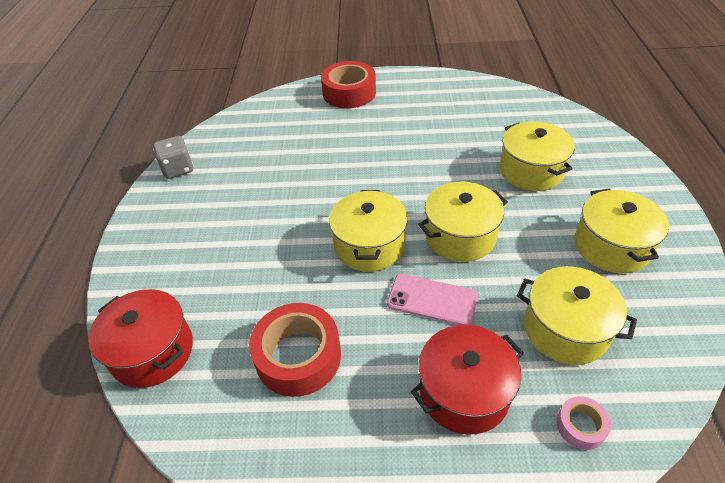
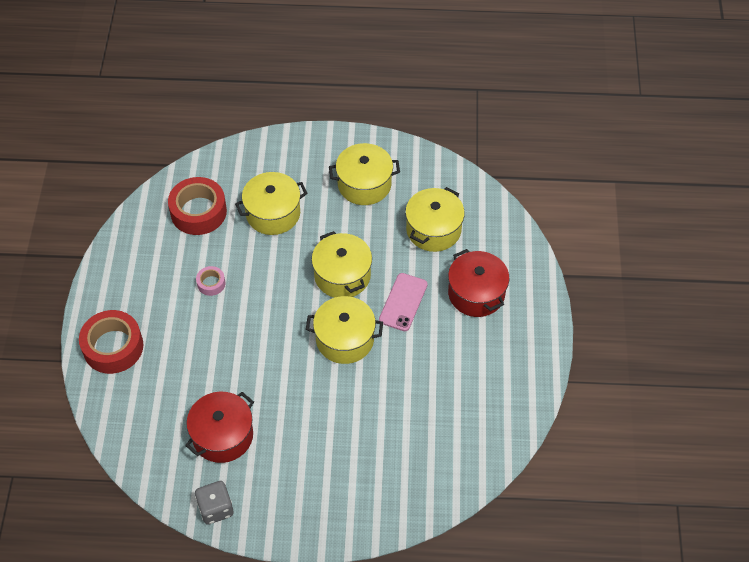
camera: 90 degrees left, 10 degrees up
red pot [88,289,193,388] -> red pot moved to [185,392,254,463]
red tape [249,303,341,397] -> red tape moved to [168,177,227,235]
pink tape [557,396,611,450] -> pink tape moved to [196,266,225,296]

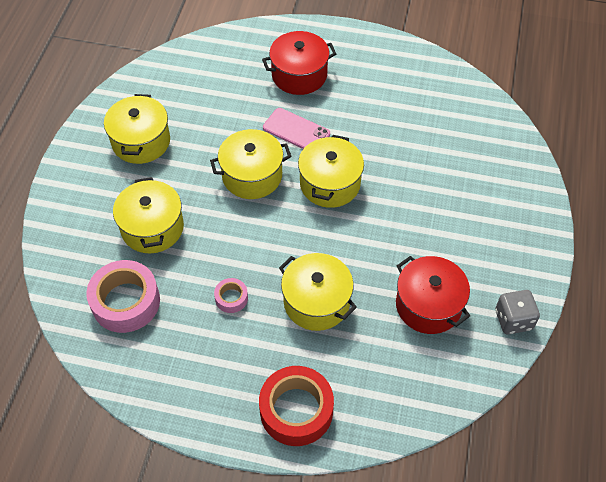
camera: 80 degrees left, 0 degrees up
red tape [168,177,227,235] -> pink tape [86,260,160,333]
yellow pot [405,187,465,252] -> yellow pot moved to [279,253,357,331]

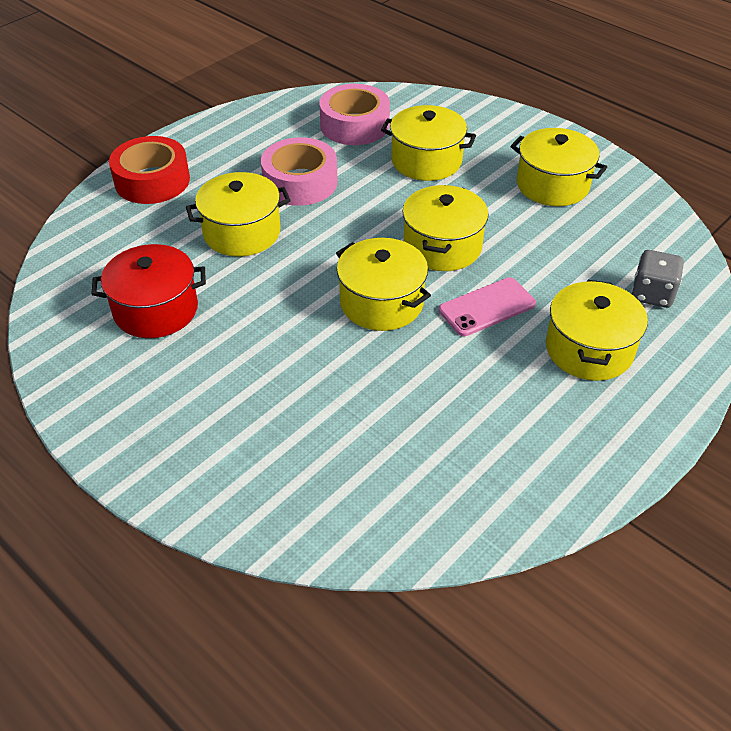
camera: 120 degrees right, 10 degrees down
pink tape [214,278,248,313] -> pink tape [261,137,338,206], size x2.06
red pot [262,31,336,95] -> yellow pot [546,280,648,381]
grey dice [495,290,540,335] -> grey dice moved to [631,250,684,308]

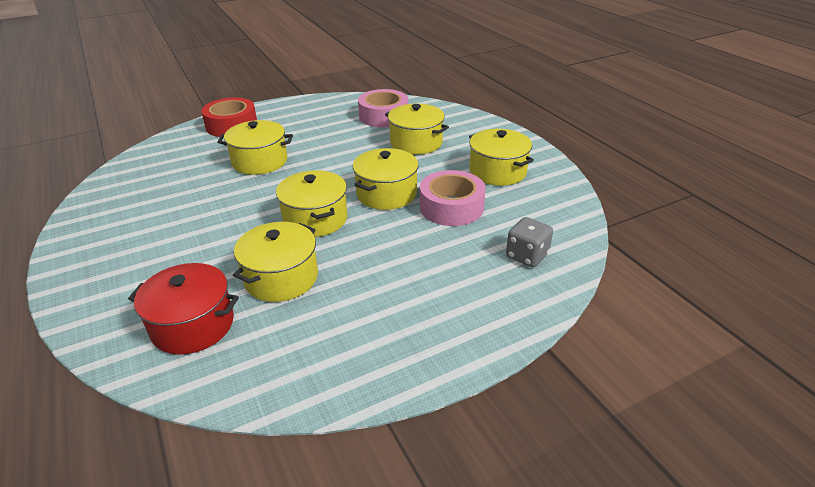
camera: 20 degrees right, 10 degrees down
red pot [91,244,206,338] -> red pot moved to [128,263,239,355]
pink tape [261,137,338,206] -> pink tape moved to [420,170,486,226]
pink phone [439,277,536,336] -> none
yellow pot [546,280,648,381] -> yellow pot moved to [233,222,318,302]

